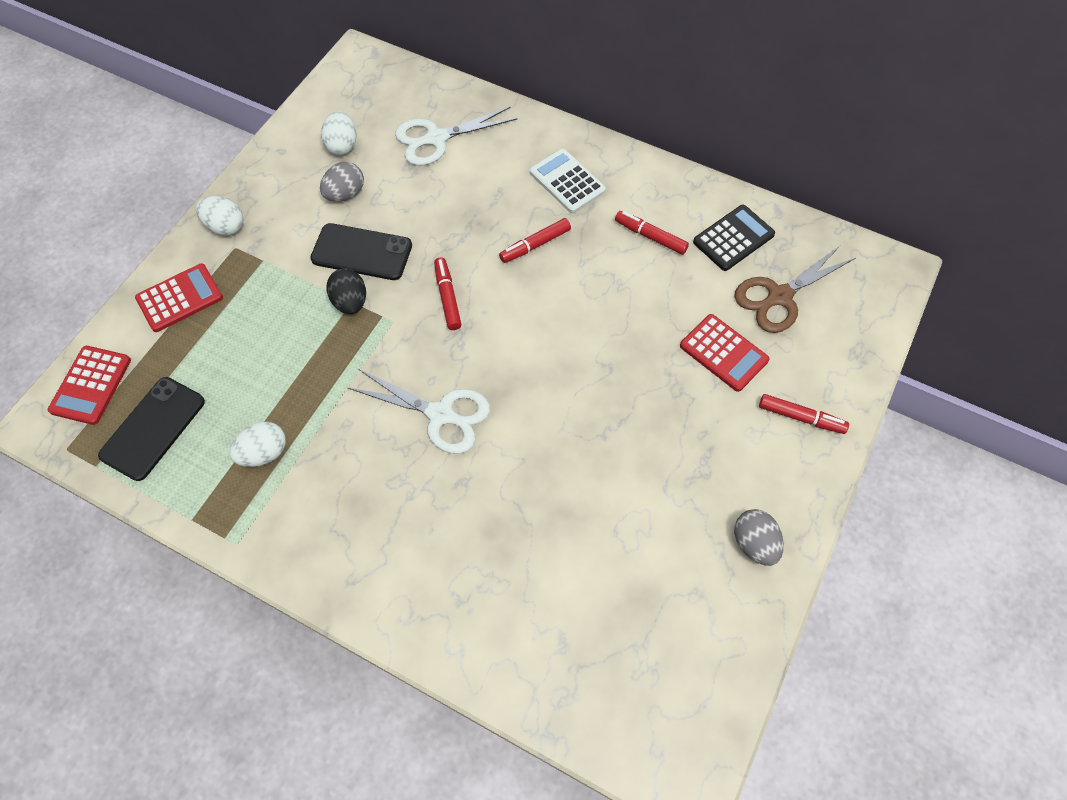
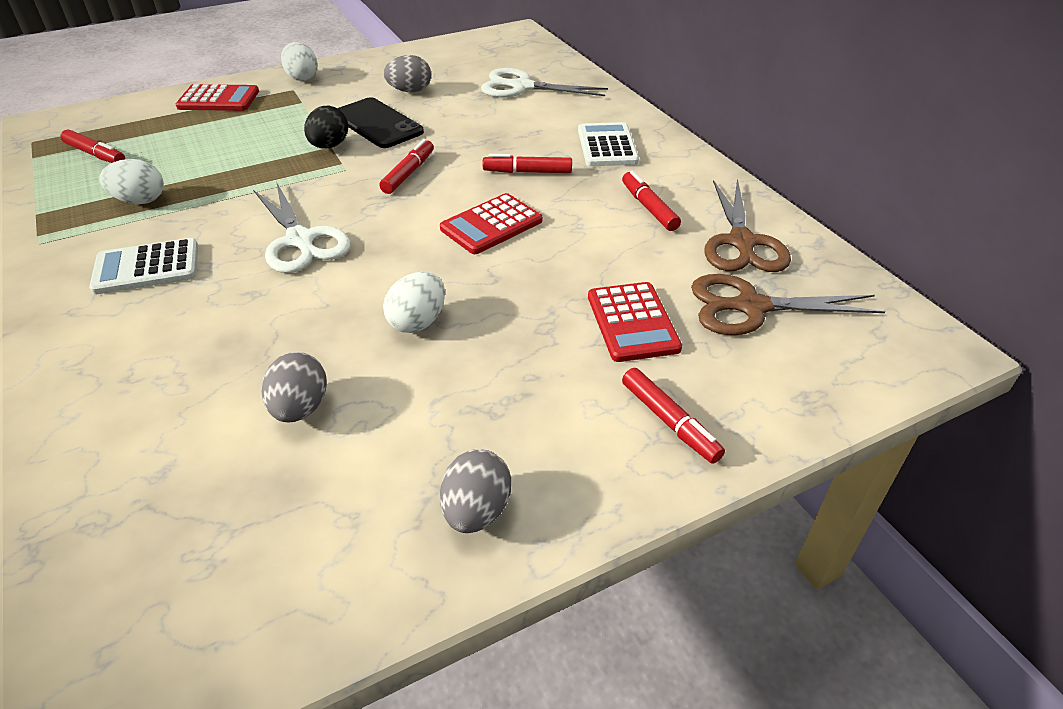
camera: 35 degrees right, 20 degrees down
red calculator [48,346,131,425] -> red calculator moved to [440,193,542,254]
black phone [98,377,205,481] -> red marker [61,130,125,163]
white egg [321,111,356,155] -> white egg moved to [383,272,445,333]
black calculator [693,205,775,271] -> brown scissors [704,178,791,272]
none -> white calculator [89,238,198,294]
none -> grey egg [262,352,327,422]

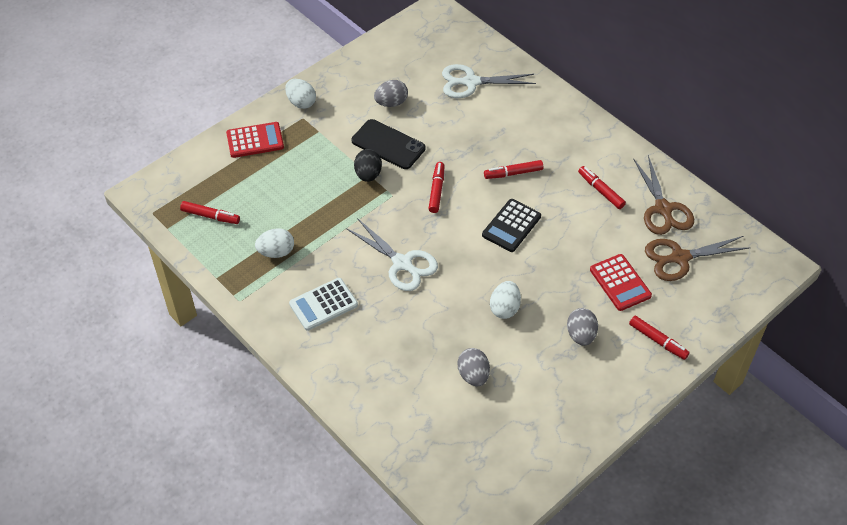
camera: 15 degrees left, 10 degrees up
red calculator [440,193,542,254] -> black calculator [482,199,541,252]
grey egg [440,449,511,533] -> grey egg moved to [567,308,598,346]
white calculator [578,122,639,166] -> none

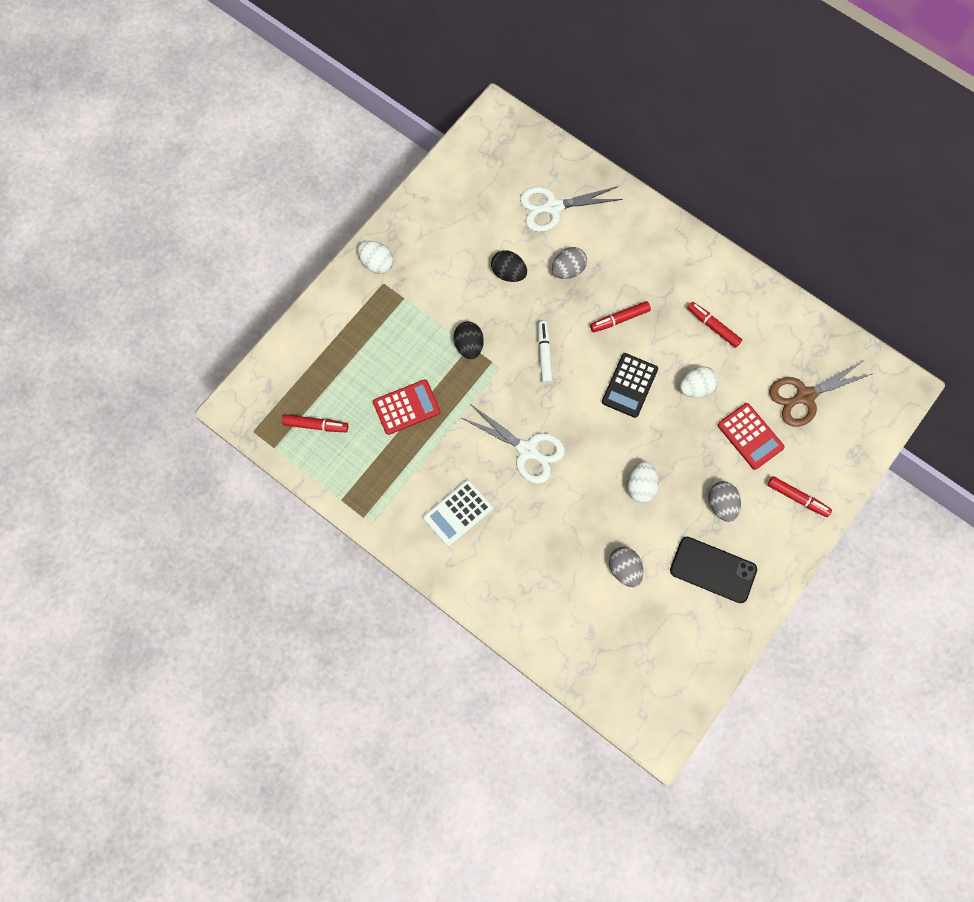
camera: 10 degrees left, 20 degrees up
red calculator [226,122,284,158] -> red calculator moved to [373,379,440,435]
white egg [255,228,294,258] -> white egg moved to [680,366,718,398]
black phone [352,119,426,169] -> black phone moved to [670,537,757,603]
grey egg [374,80,408,107] -> grey egg moved to [552,247,587,279]
red marker [429,162,444,213] -> white marker [538,321,553,383]
brown scissors [633,155,694,235] -> none
none -> black egg [491,250,527,282]

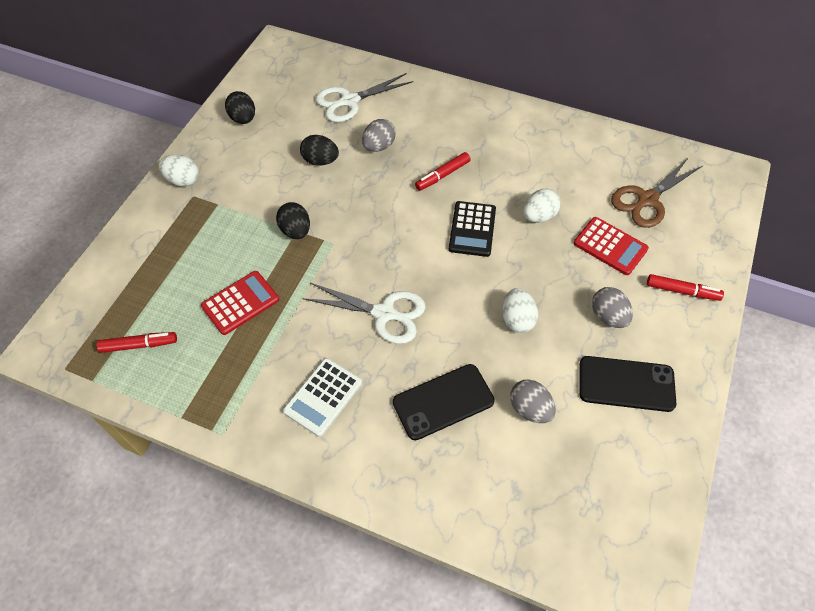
camera: 15 degrees left, 15 degrees down
white marker [538,321,553,383] -> none
red marker [687,302,742,348] -> none
none -> black egg [225,91,255,124]
none -> black phone [393,364,495,440]

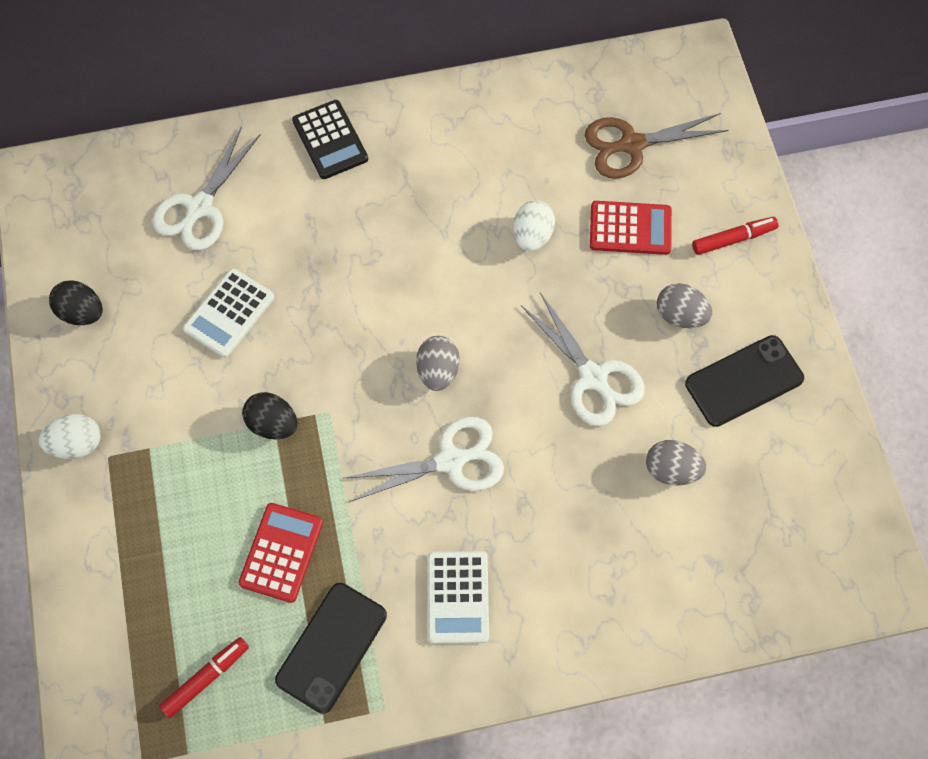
camera: 35 degrees left, 10 degrees up
black egg [300,135,339,166] -> white calculator [183,268,274,358]
grey egg [362,119,396,152] -> grey egg moved to [416,336,459,391]
black phone [393,364,495,440] -> black phone moved to [275,583,387,714]
red marker [415,152,471,191] -> none
black calculator [449,201,496,257] -> black calculator moved to [292,100,368,179]
white egg [502,288,538,333] -> white scissors [521,293,645,426]
brown scissors [611,157,702,228] -> brown scissors turned 60 degrees clockwise [585,113,729,179]

